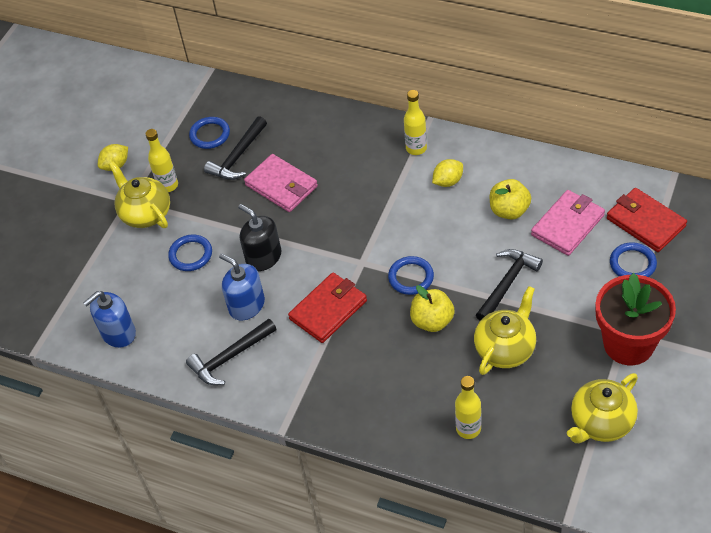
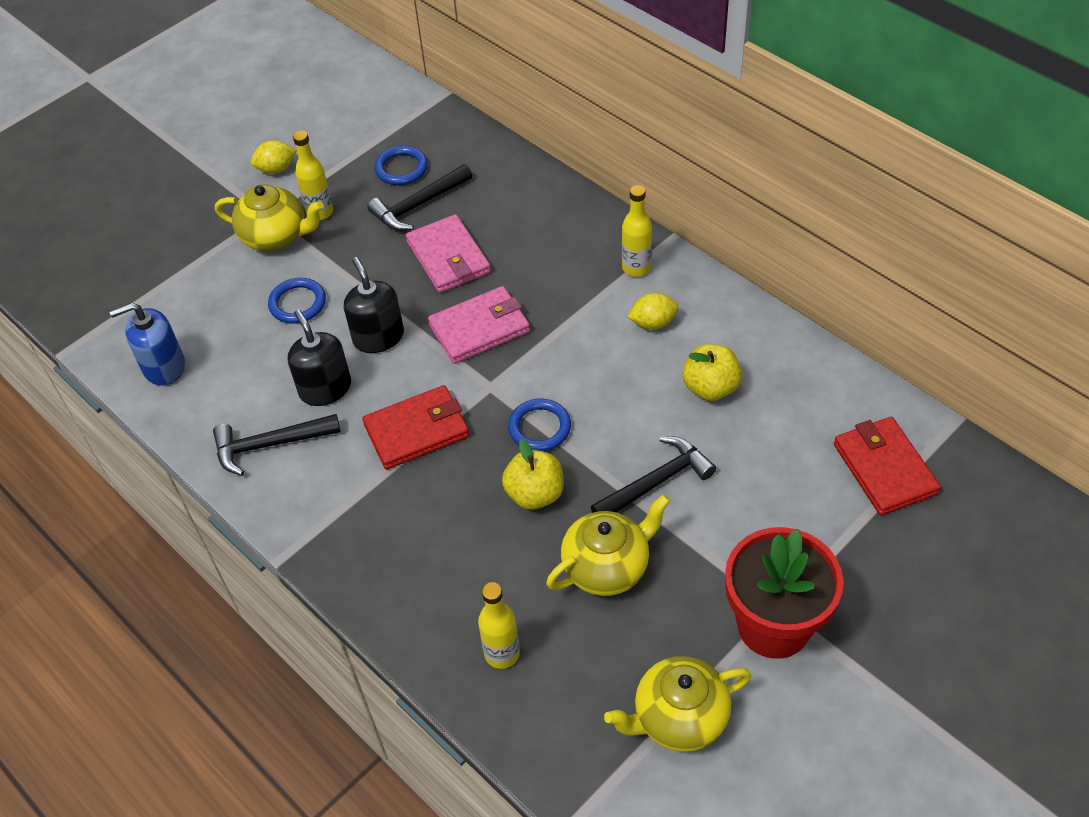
camera: 20 degrees right, 0 degrees up
yellow teapot [109,161,170,228] -> yellow teapot turned 120 degrees clockwise [215,184,324,251]
blue soap dispenser [219,253,265,321] -> black soap dispenser [288,309,351,406]
pink wallet [531,190,605,256] -> pink wallet moved to [428,286,530,364]
blue ring [610,242,657,277] -> none

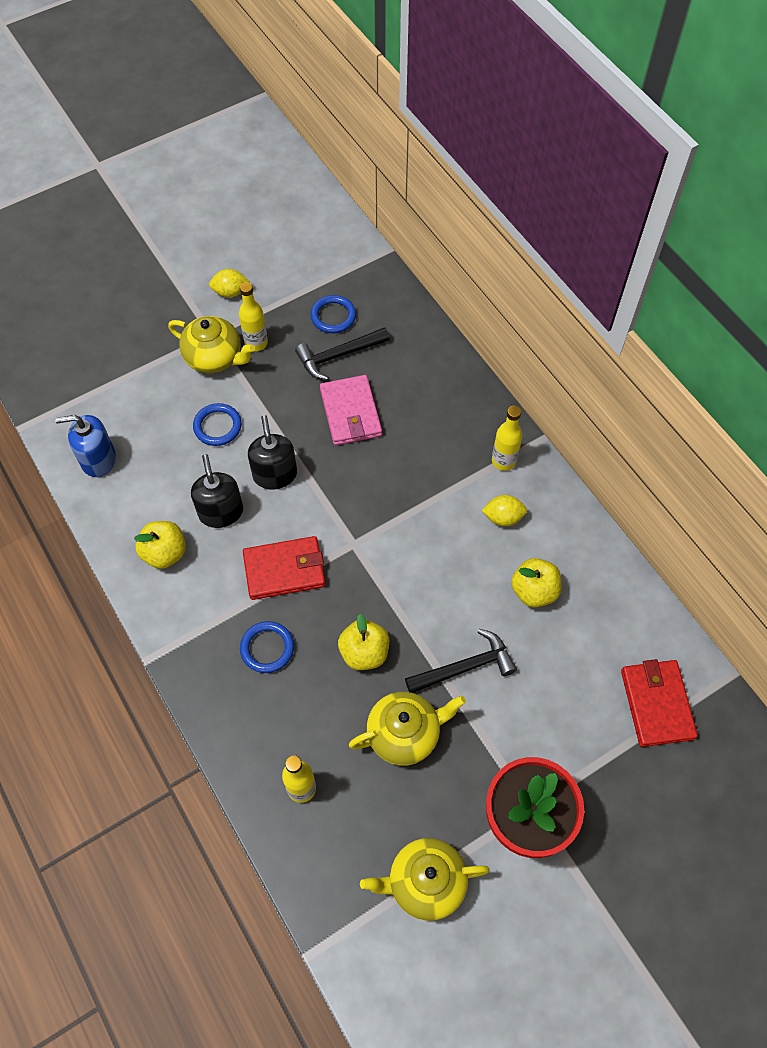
camera: 10 degrees right, 10 degrees up
black hammer [213,414,341,476] -> yellow apple [134,521,186,569]
pink wallet [428,286,530,364] -> none
blue ring [508,399,571,451] -> blue ring moved to [240,621,294,673]

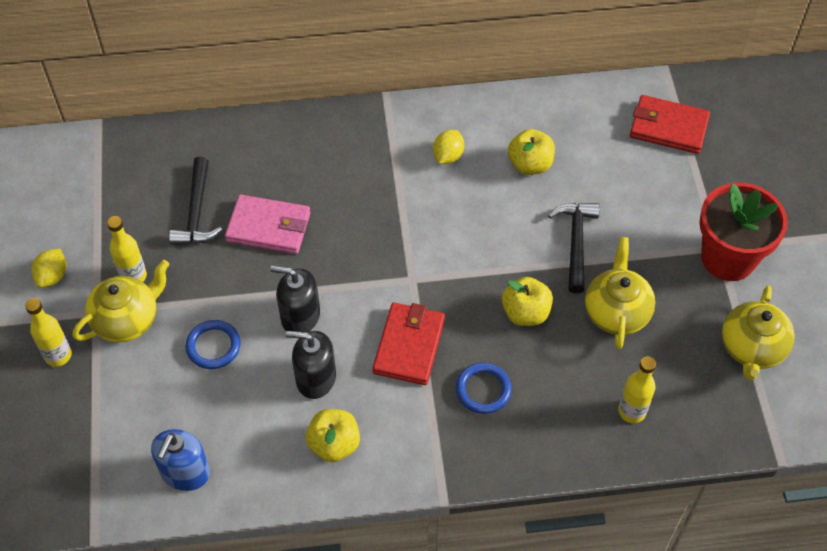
camera: 65 degrees left, 5 degrees down
blue ring [310,295,356,333] -> none
yellow bottle [492,406,522,471] -> yellow bottle moved to [25,298,72,367]

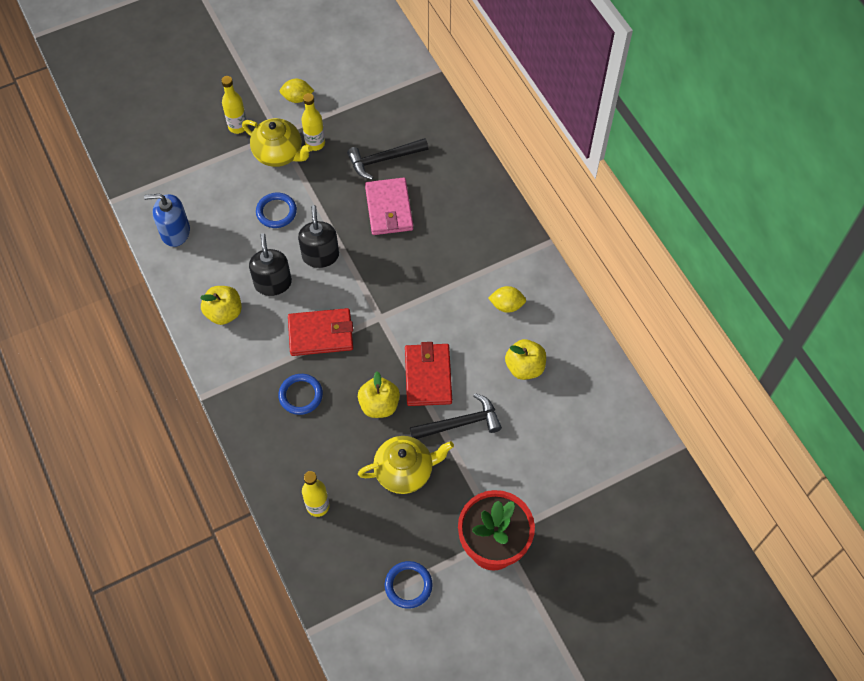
camera: 70 degrees right, 5 degrees up
red wallet [630,95,710,154] -> red wallet moved to [405,342,452,406]
yellow teapot [722,285,794,380] -> blue ring [385,561,433,609]

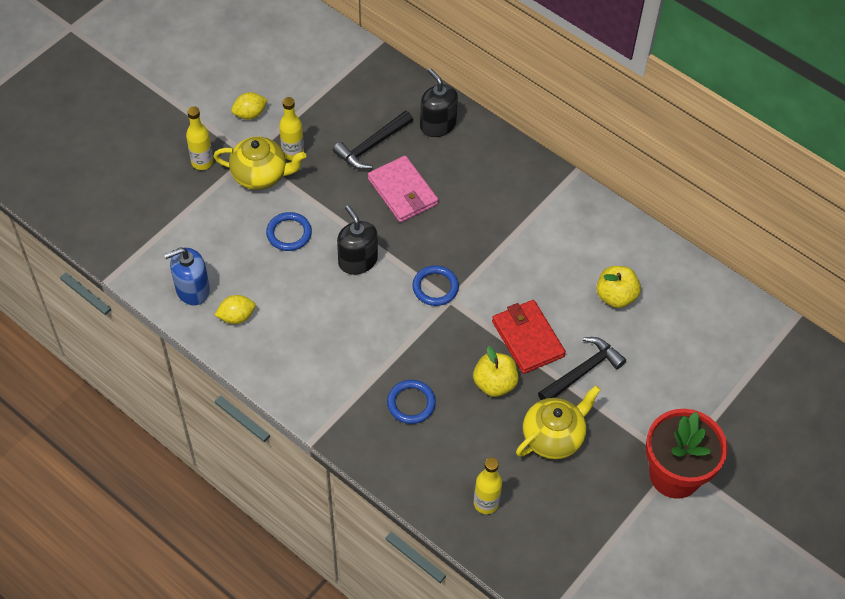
camera: 25 degrees left, 5 degrees down
yellow apple [200,286,242,325] -> none
black soap dispenser [249,233,292,296] -> black soap dispenser moved to [420,69,458,137]
red wallet [288,308,353,356] -> none
blue ring [385,561,433,609] -> blue ring moved to [412,265,459,306]
yellow lemon [488,286,526,313] -> yellow lemon moved to [215,295,256,324]

